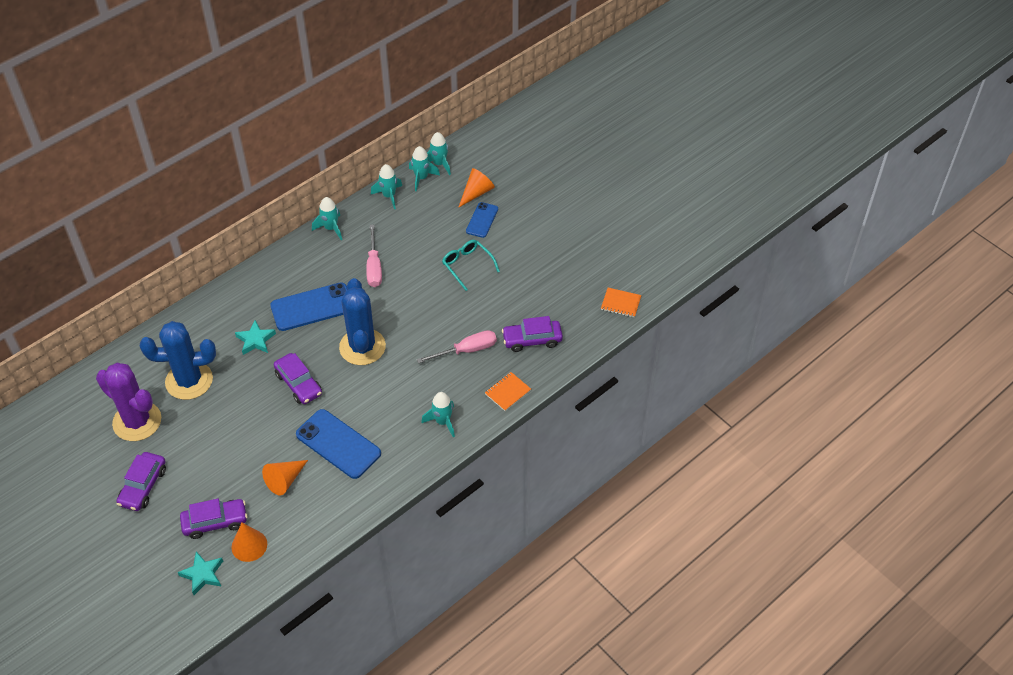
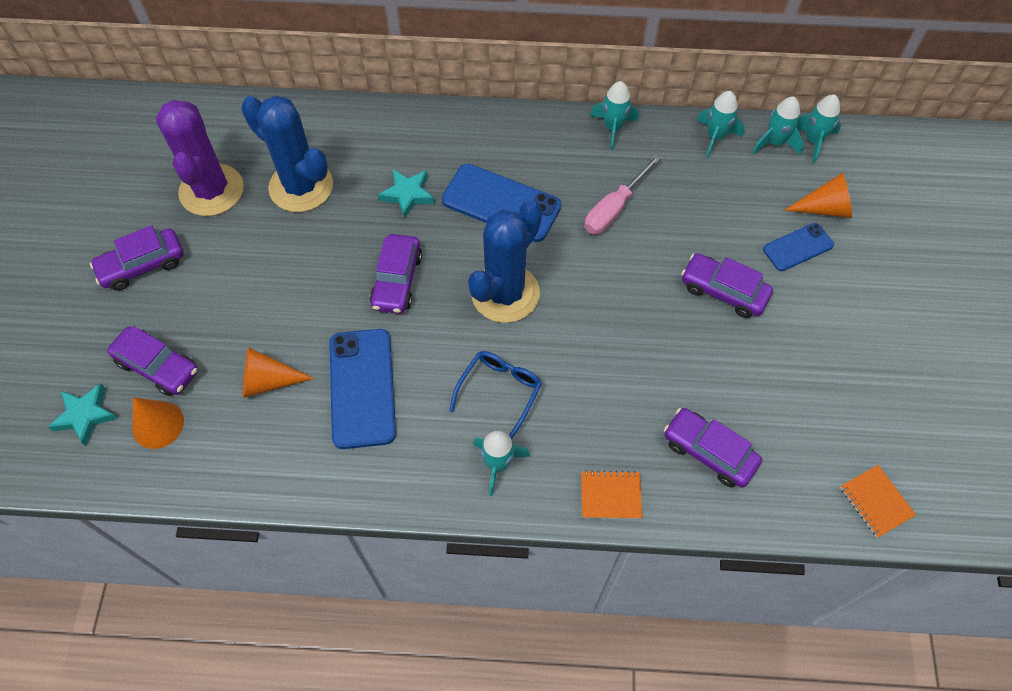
camera: 45 degrees right, 10 degrees up
pink screwdriver [417,330,497,363] -> none
turquoise glasses [442,240,500,291] -> purple car [681,253,773,318]
none -> blue glasses [449,351,542,440]

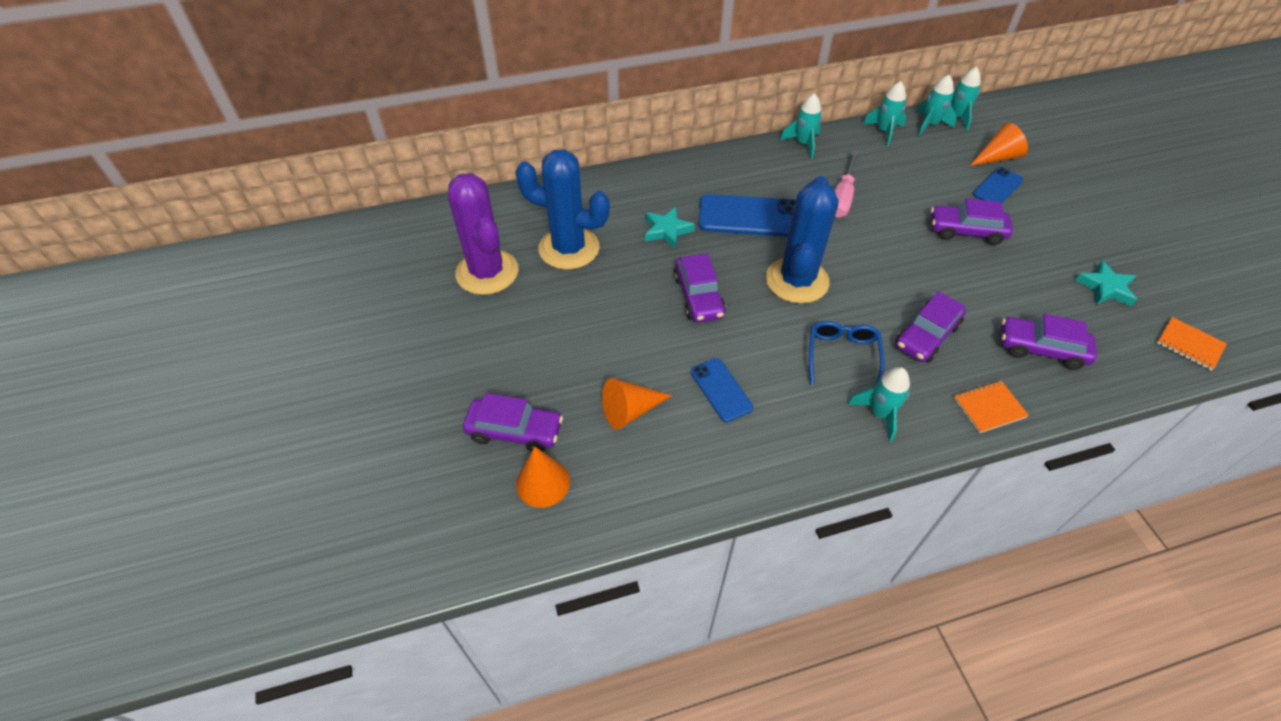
camera: 20 degrees left, 10 degrees down
turquoise star [48,383,118,446] -> turquoise star moved to [1076,261,1137,307]
purple car [90,225,184,291] -> purple car moved to [895,291,966,362]
blue phone [329,329,396,449] -> blue phone [691,358,753,422], size x0.58

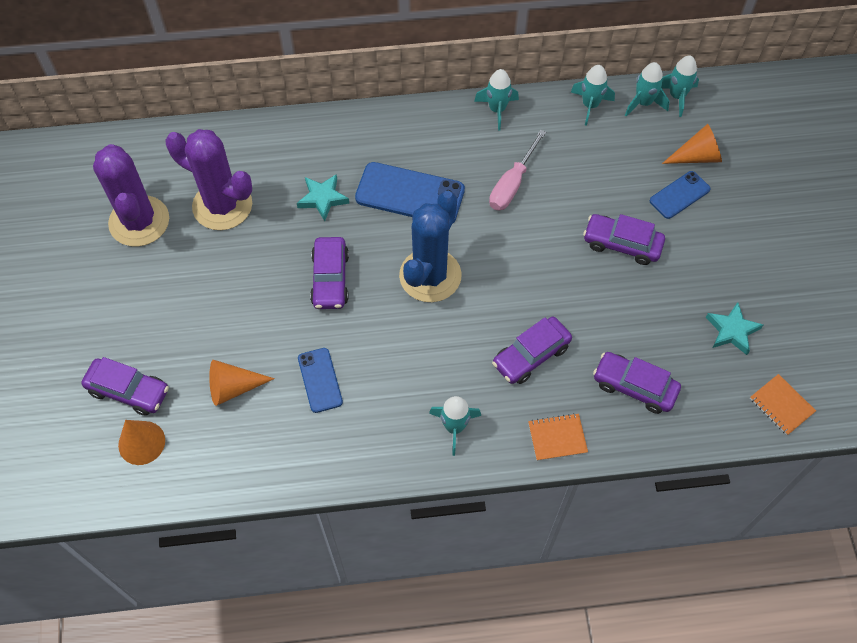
camera: 10 degrees right, 10 degrees up
blue cactus [516,149,610,270] -> purple cactus [166,129,252,230]
blue glasses [809,321,885,384] -> none

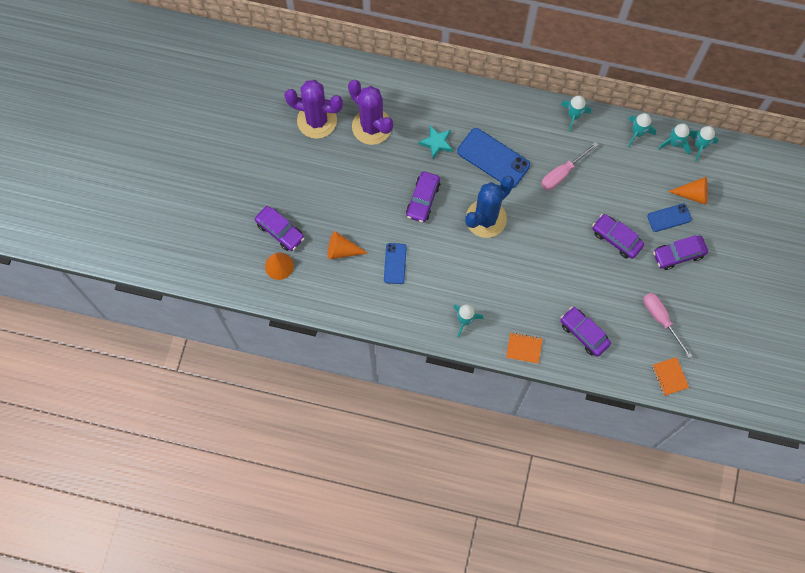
camera: 20 degrees right, 10 degrees up
purple cactus [93,144,169,247] -> purple cactus turned 75 degrees counterclockwise [284,80,343,139]
purple car [492,317,572,384] -> purple car moved to [653,235,708,270]
turquoise star [706,302,763,355] -> pink screwdriver [643,293,692,358]

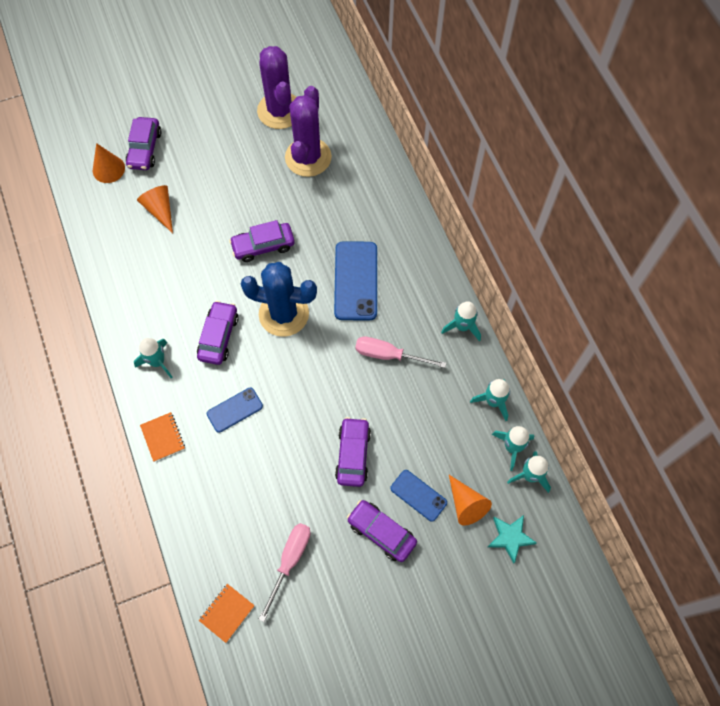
camera: 55 degrees right, 5 degrees down
blue phone [384,243,407,284] -> blue phone moved to [207,388,263,433]
turquoise star [419,126,453,159] -> turquoise star moved to [488,515,537,564]
purple car [560,307,611,357] -> purple car moved to [197,301,239,365]

